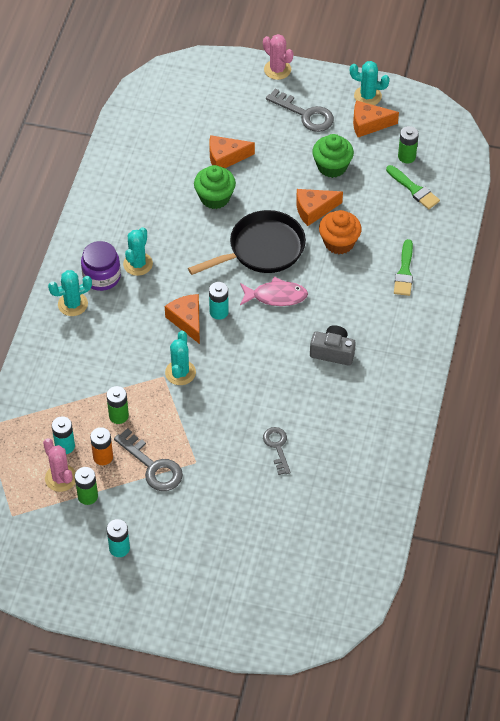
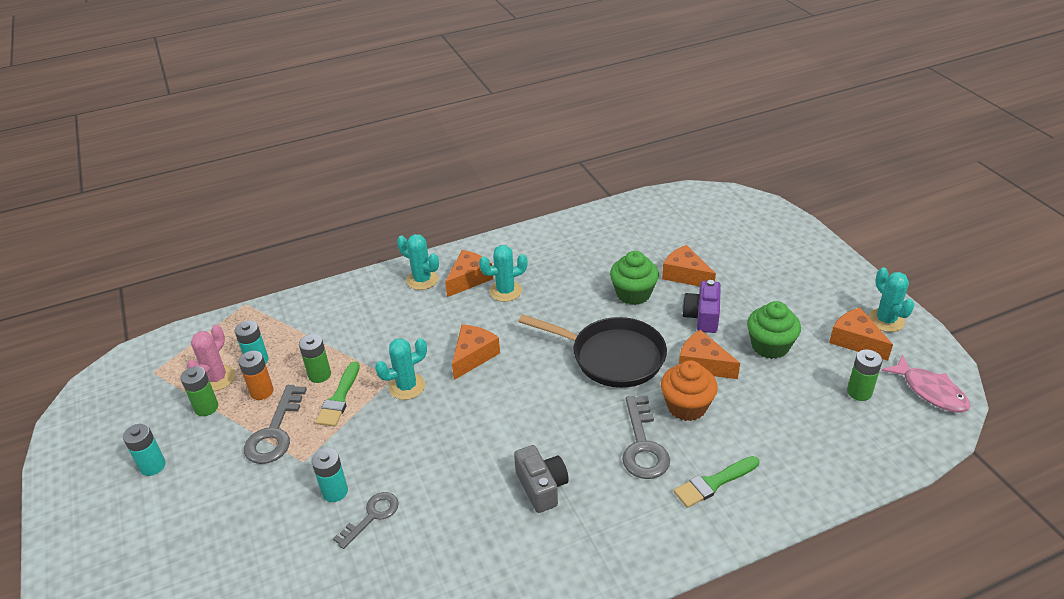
camera: 55 degrees right, 15 degrees down
purple jar [81,241,121,291] -> orange cheese [445,250,493,297]
turquoise battery [209,282,229,320] -> turquoise battery moved to [312,448,348,502]
pink fish [240,277,308,306] -> pink fish moved to [881,354,970,413]
pink cactus [263,34,293,80] -> none
grey key [266,88,334,132] -> grey key moved to [622,396,670,479]
green brush [386,165,440,209] -> green brush moved to [316,361,360,427]
none -> purple camera [682,280,721,333]

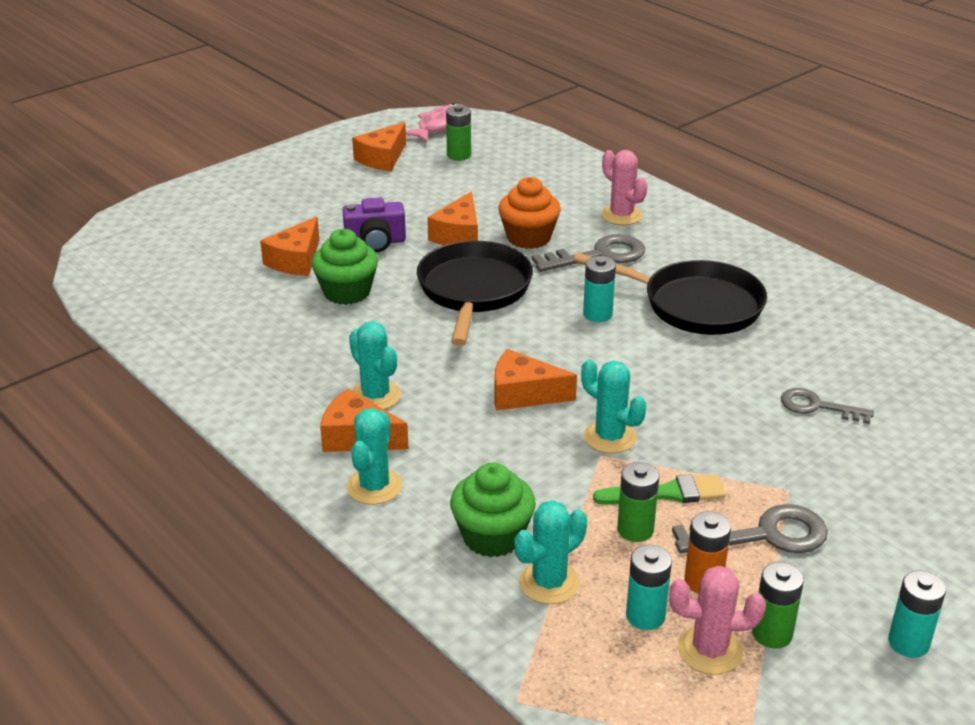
camera: 110 degrees left, 5 degrees down
turquoise battery [312,448,348,502] -> turquoise battery moved to [583,256,616,322]
grey camera [514,445,569,513] -> black pan [573,253,767,335]
green brush [674,456,759,508] -> pink cactus [601,150,648,225]
green cupcake [747,301,801,359] -> green cupcake moved to [450,462,536,557]
turquoise cactus [868,267,915,332] -> turquoise cactus moved to [514,500,587,604]

